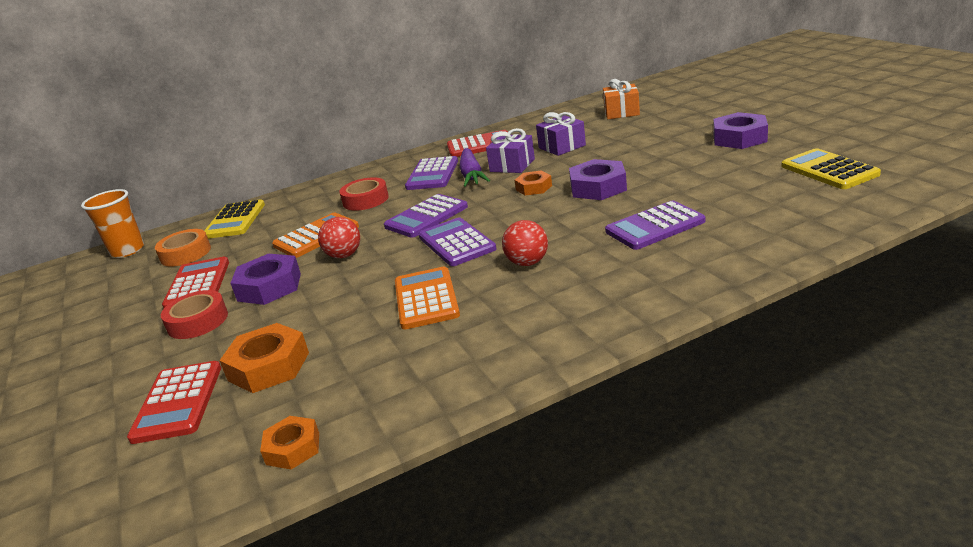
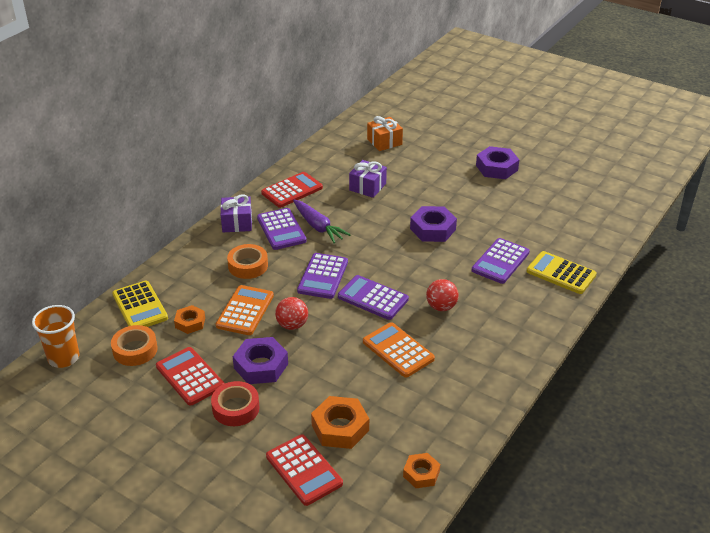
camera: 35 degrees left, 10 degrees up
red tape [339,177,389,211] -> orange tape [227,244,268,279]
purple gift [486,128,535,173] -> purple gift moved to [220,194,252,232]
orange nut [514,170,552,196] -> orange nut moved to [174,305,205,334]
yellow calculator [781,148,881,189] -> yellow calculator moved to [527,251,597,294]

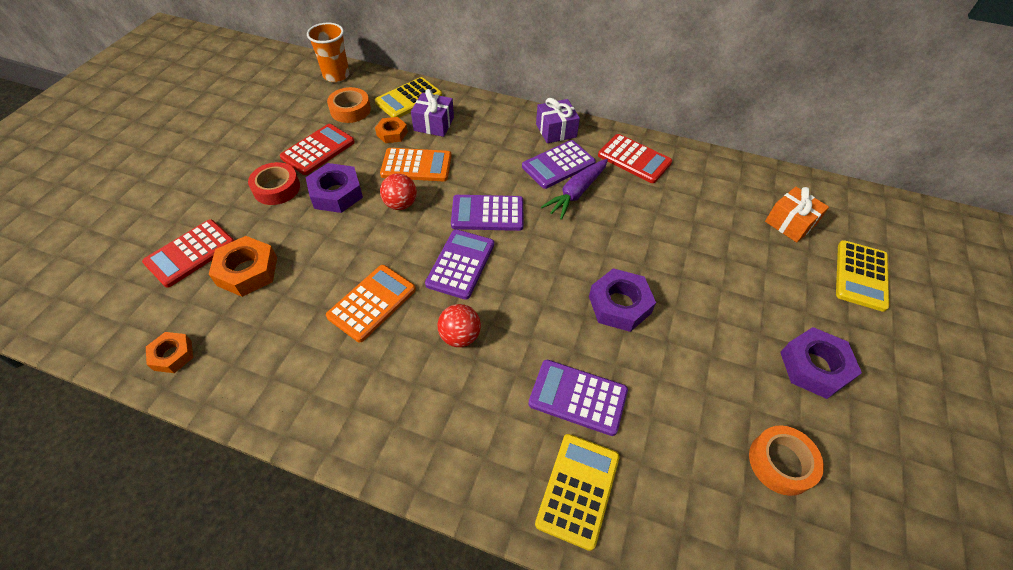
camera: 75 degrees right, 15 degrees up
orange tape [227,244,268,279] -> orange tape moved to [749,425,824,496]
purple gift [349,160,387,198] -> purple gift moved to [411,89,454,137]
none -> yellow calculator [836,240,889,312]

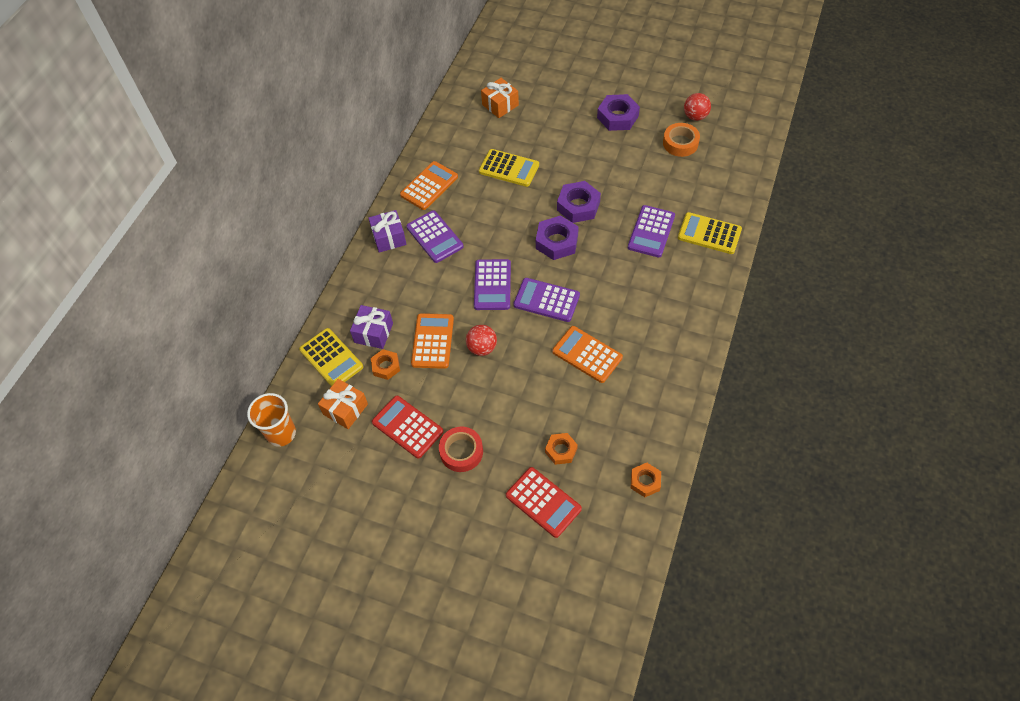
camera: 85 degrees left, 5 degrees up
orange nut [209,236,277,297] -> orange nut [545,433,578,465], size x0.62
purple nut [305,163,363,213] -> purple nut moved to [536,215,579,260]
orange tape [327,87,371,123] -> orange gift [318,379,368,429]
red ball [437,304,481,347] -> red ball moved to [684,93,711,121]
purple carrot [541,159,608,220] -> none
red calculator [598,134,672,183] -> orange calculator [400,161,458,210]
yellow calculator [836,240,889,312] -> yellow calculator moved to [479,149,539,187]

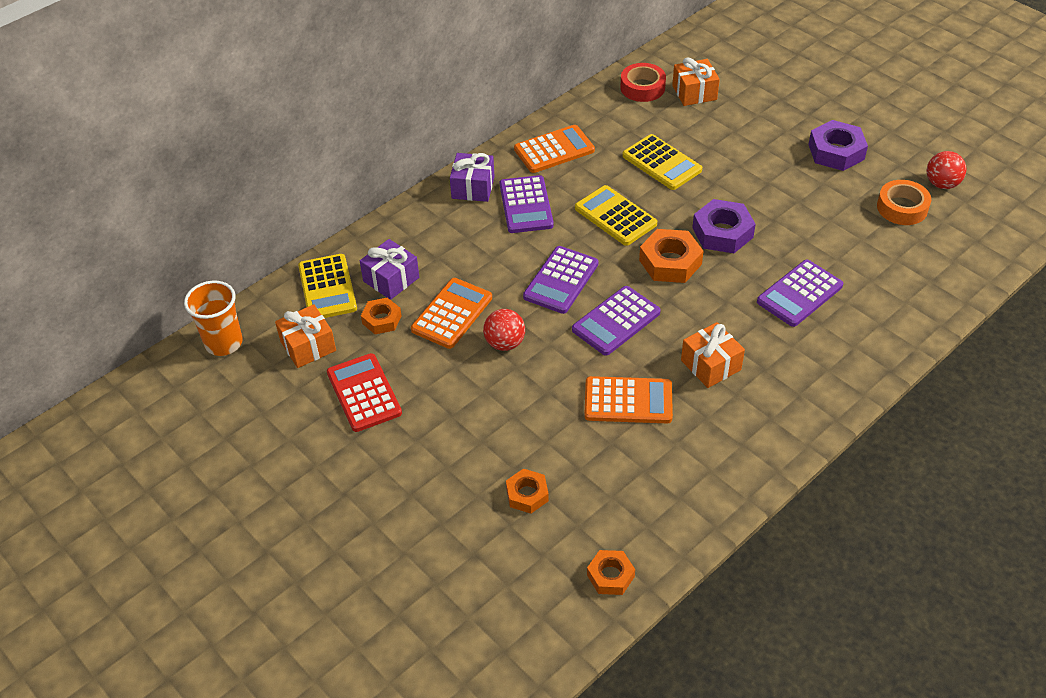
camera: 25 degrees right, 10 degrees down
red tape [439,427,483,472] -> red tape moved to [620,63,666,102]
red calculator [506,467,582,538] -> none
purple calculator [514,278,580,322] -> purple calculator turned 90 degrees counterclockwise [572,286,661,356]
purple nut [536,215,579,260] -> orange nut [639,229,704,283]
orange calculator [552,326,623,383] -> orange calculator turned 120 degrees clockwise [584,376,673,423]
yellow calculator [678,212,742,254] -> yellow calculator moved to [575,185,657,246]
none -> orange gift [681,322,745,388]

